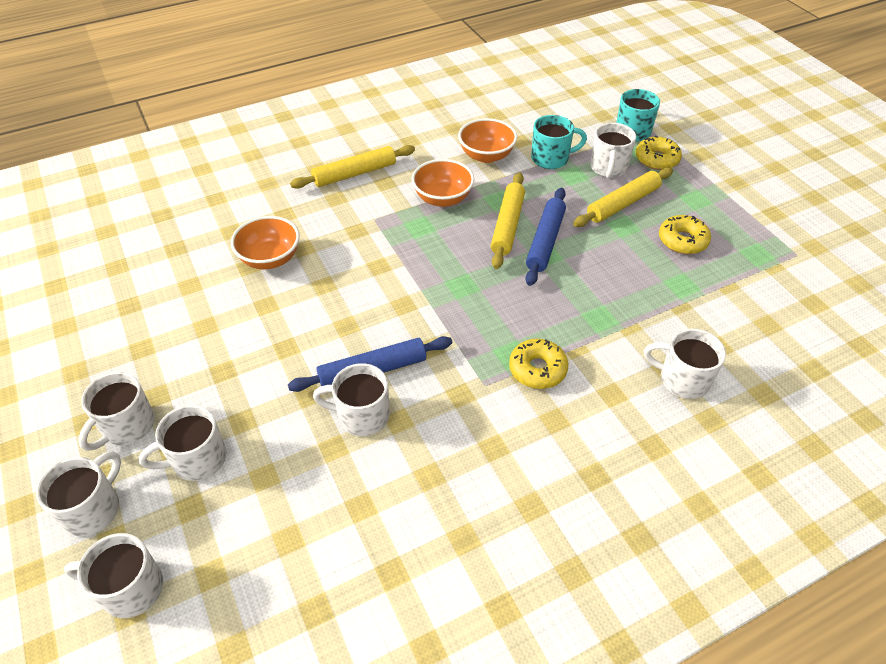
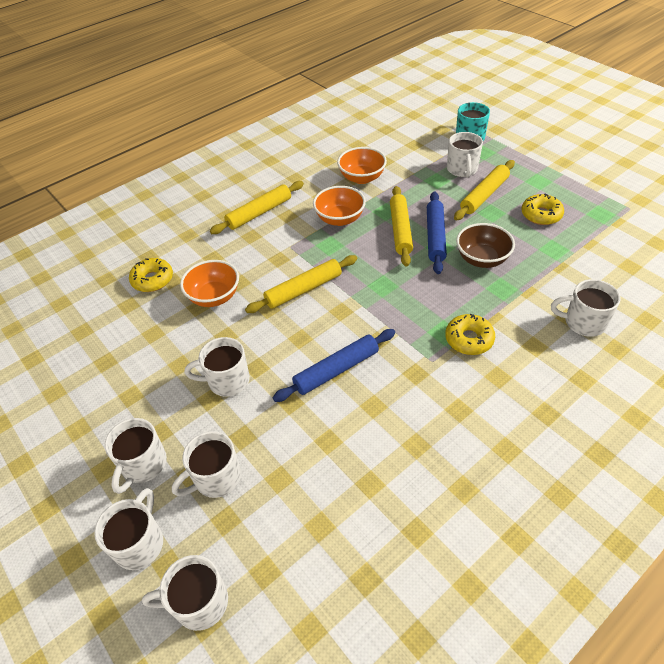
camera: 10 degrees left, 0 degrees up
white mug [313,363,390,436] -> white mug moved to [185,337,250,397]
turquoise mug [531,115,587,169] -> none
yellow donut [636,136,682,170] -> yellow donut moved to [129,258,173,292]
none -> yellow rolling pin [245,255,357,313]
none -> brown bowl [456,223,515,268]

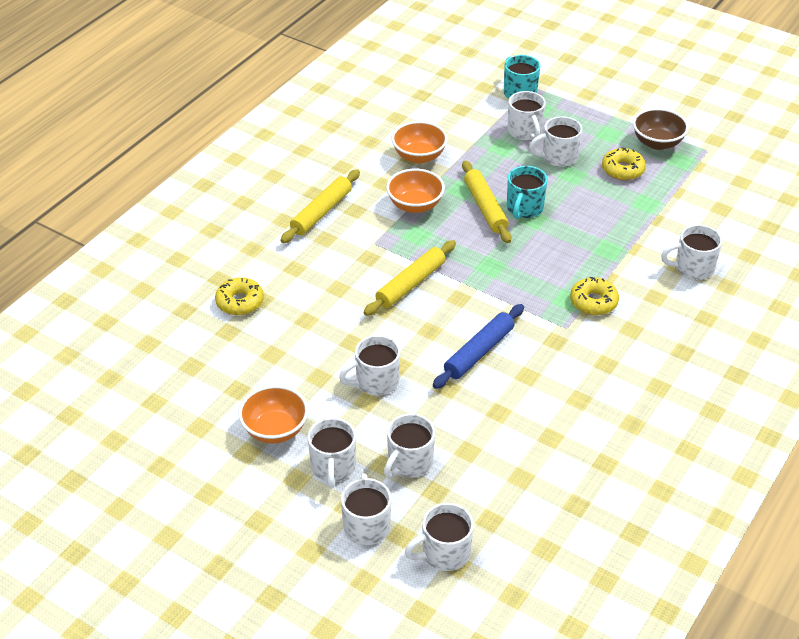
camera: 20 degrees left, 5 degrees down
orange bowl [180,260,239,307] -> orange bowl moved to [238,385,308,444]
blue rolling pin [427,191,447,274] -> turquoise mug [507,166,547,219]
yellow rolling pin [454,160,515,220] -> white mug [529,116,582,167]
brown bowl [456,223,515,268] -> brown bowl moved to [633,108,689,150]

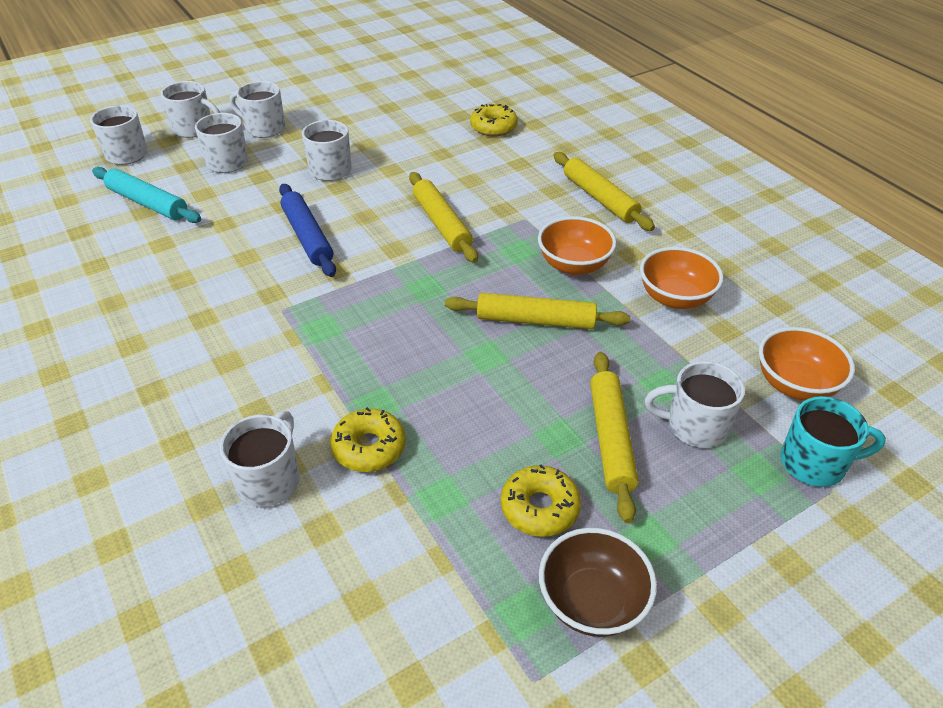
camera: 115 degrees right, 0 degrees up
orange bowl [238,385,308,444] -> orange bowl moved to [759,327,855,400]
turquoise mug [507,166,547,219] -> none
white mug [529,116,582,167] -> yellow rolling pin [590,352,639,523]
yellow donut [570,277,619,315] -> yellow donut moved to [330,407,406,472]
none -> turquoise rolling pin [92,167,201,223]

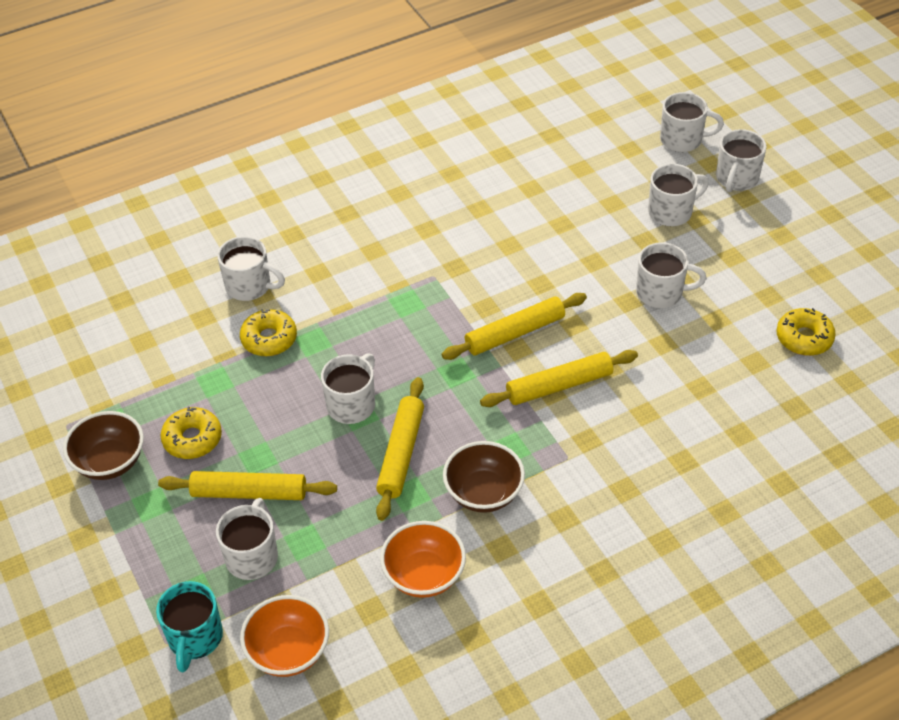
camera: 95 degrees right, 5 degrees up
turquoise rolling pin [92,167,201,223] -> none
white mug [230,81,285,138] -> white mug moved to [321,353,375,424]
blue rolling pin [279,184,336,277] -> none
yellow donut [470,104,518,136] -> yellow donut moved to [776,308,836,356]
orange bowl [538,216,617,275] -> brown bowl [443,441,525,513]
yellow rolling pin [553,152,655,231] -> yellow rolling pin moved to [441,293,587,360]

